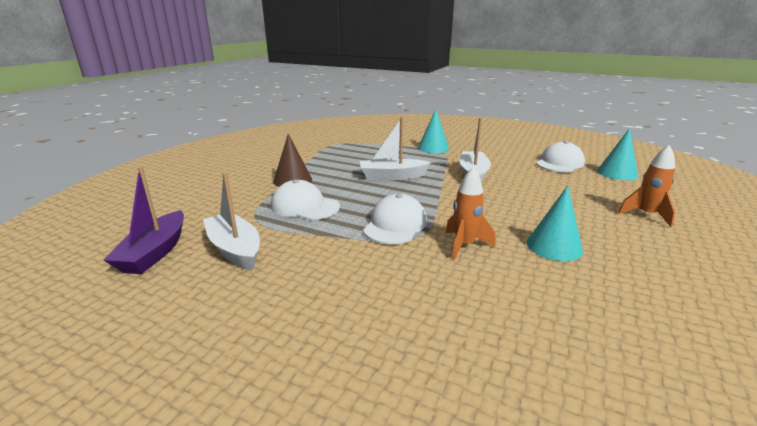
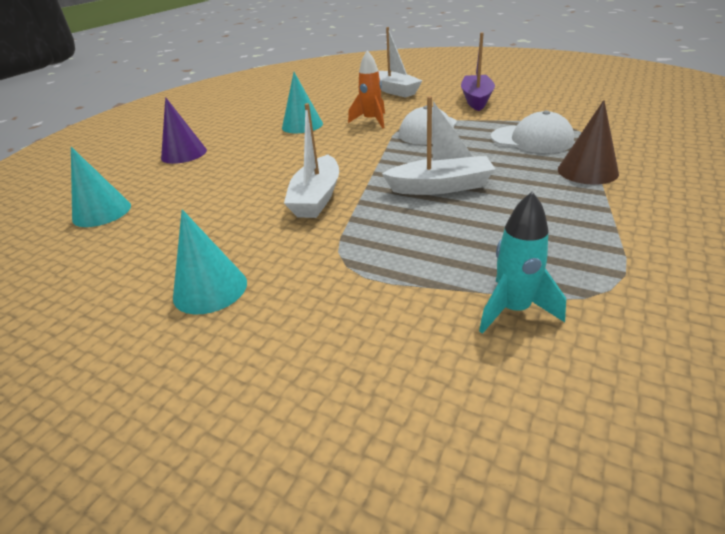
camera: 175 degrees left, 10 degrees up
purple boat [103,167,184,274] -> purple boat moved to [461,33,495,111]
white boat [203,173,260,270] -> white boat moved to [378,27,422,98]
turquoise cone [418,109,449,153] -> turquoise cone moved to [173,209,247,314]
white cap [536,141,585,172] -> none
orange rocket [618,145,675,227] -> purple cone [161,97,207,164]
none -> turquoise rocket [479,191,566,334]

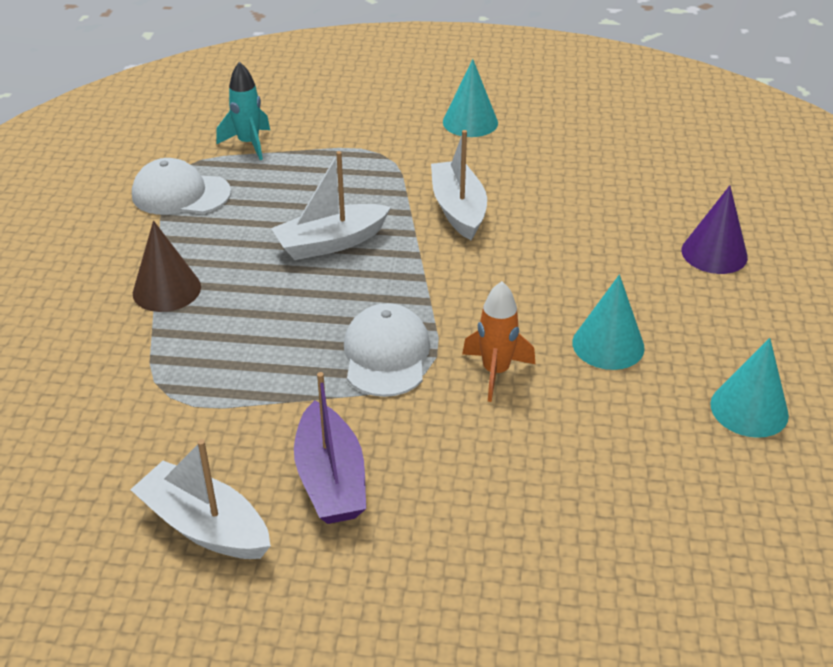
camera: 155 degrees right, 5 degrees up
turquoise cone [71,147,131,227] -> turquoise cone moved to [710,338,789,438]
white boat [378,27,422,98] -> white boat moved to [130,439,271,559]
white cap [491,110,574,153] -> white cap moved to [132,158,231,215]

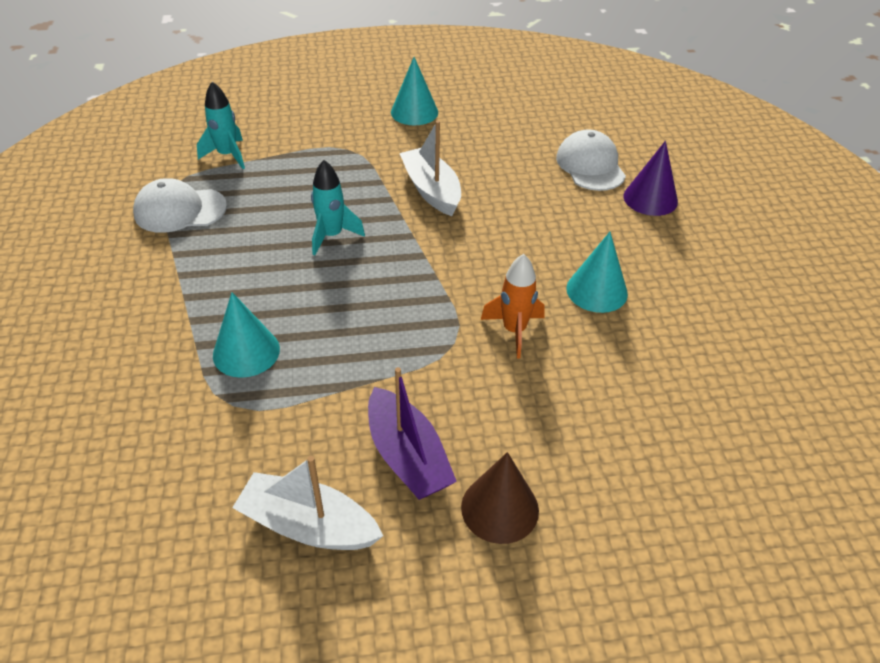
camera: 15 degrees left, 5 degrees up
brown cone [133,221,201,312] -> brown cone moved to [461,452,539,544]
white boat [271,151,391,260] -> turquoise rocket [311,160,365,256]
white cap [344,303,430,397] -> white cap moved to [556,129,626,191]
turquoise cone [710,338,789,438] -> turquoise cone moved to [213,292,280,378]

